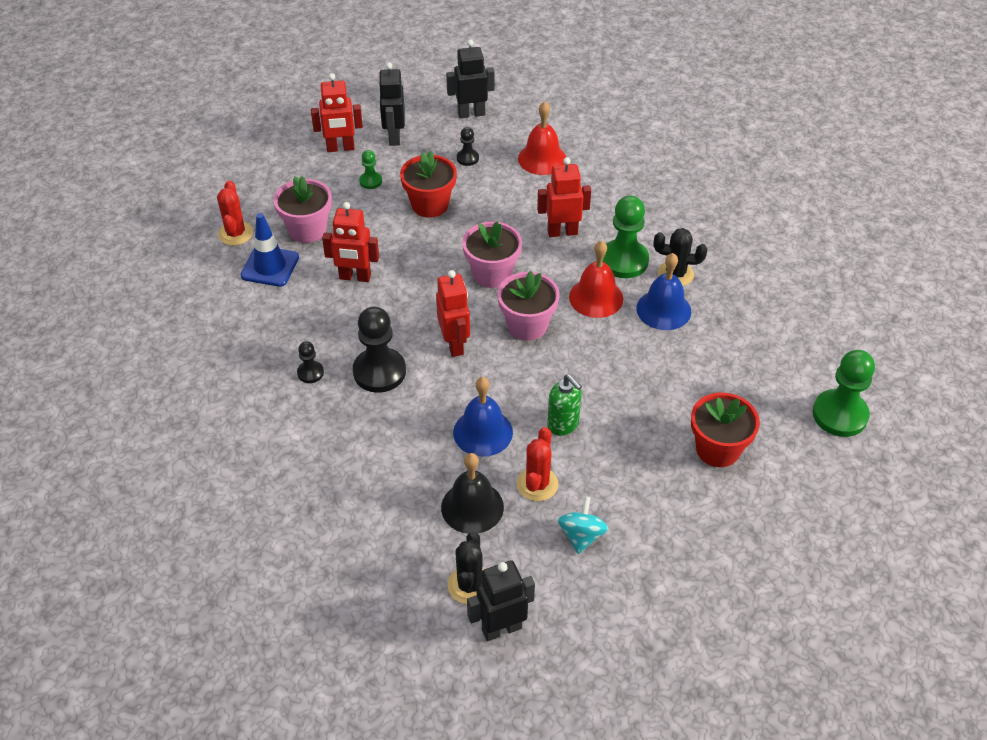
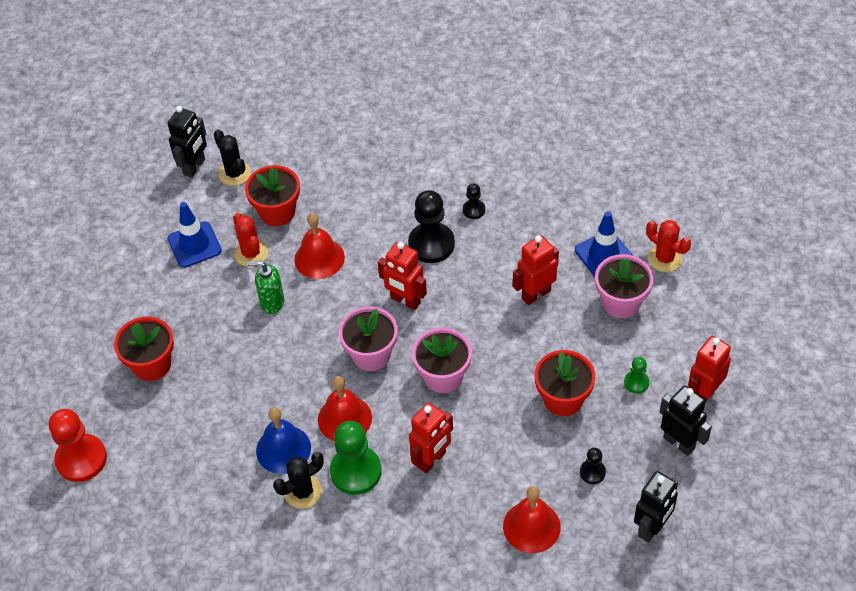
camera: 140 degrees right, 5 degrees up
black bell [441,453,504,534] -> red flower pot [245,165,300,226]
blue bell [453,377,513,457] -> red bell [294,213,345,279]
turquoise spinning top [558,496,608,554] -> blue traffic cone [168,202,222,268]
green pawn [813,350,875,437] -> red pawn [49,409,107,482]

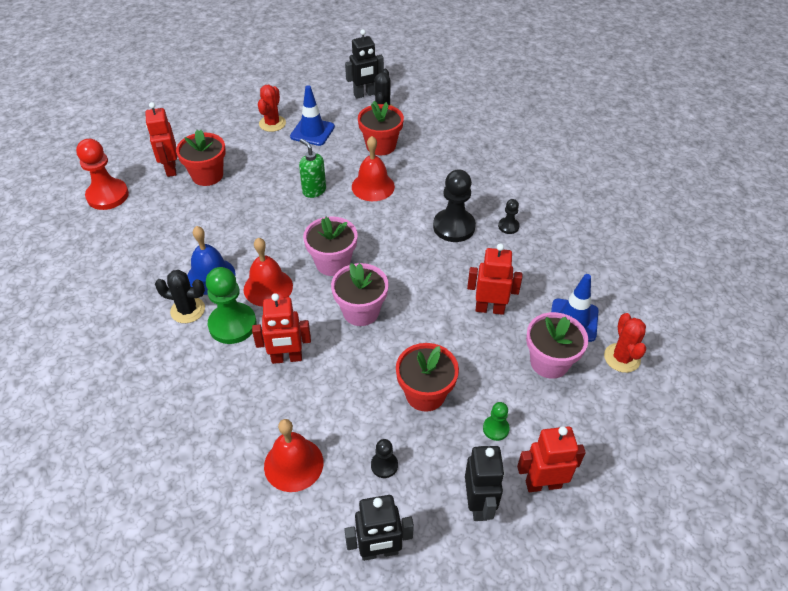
camera: 40 degrees right, 5 degrees down
red cactus [233,213,268,267] -> red cactus moved to [258,85,286,132]
red robot [378,242,427,310] -> red robot moved to [145,102,177,177]

